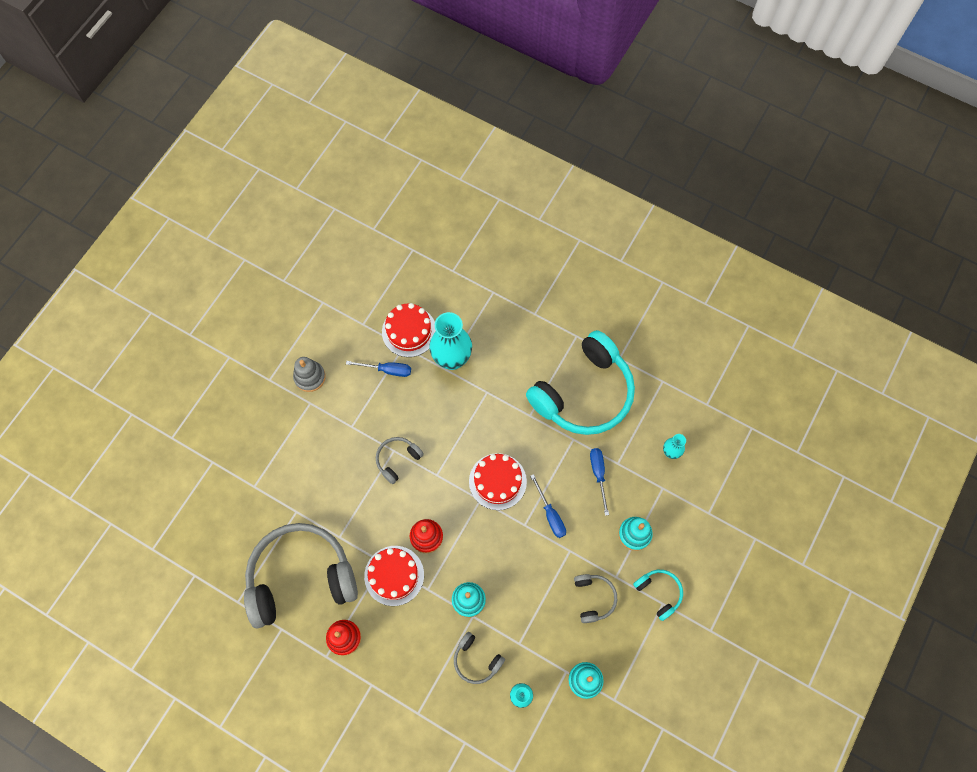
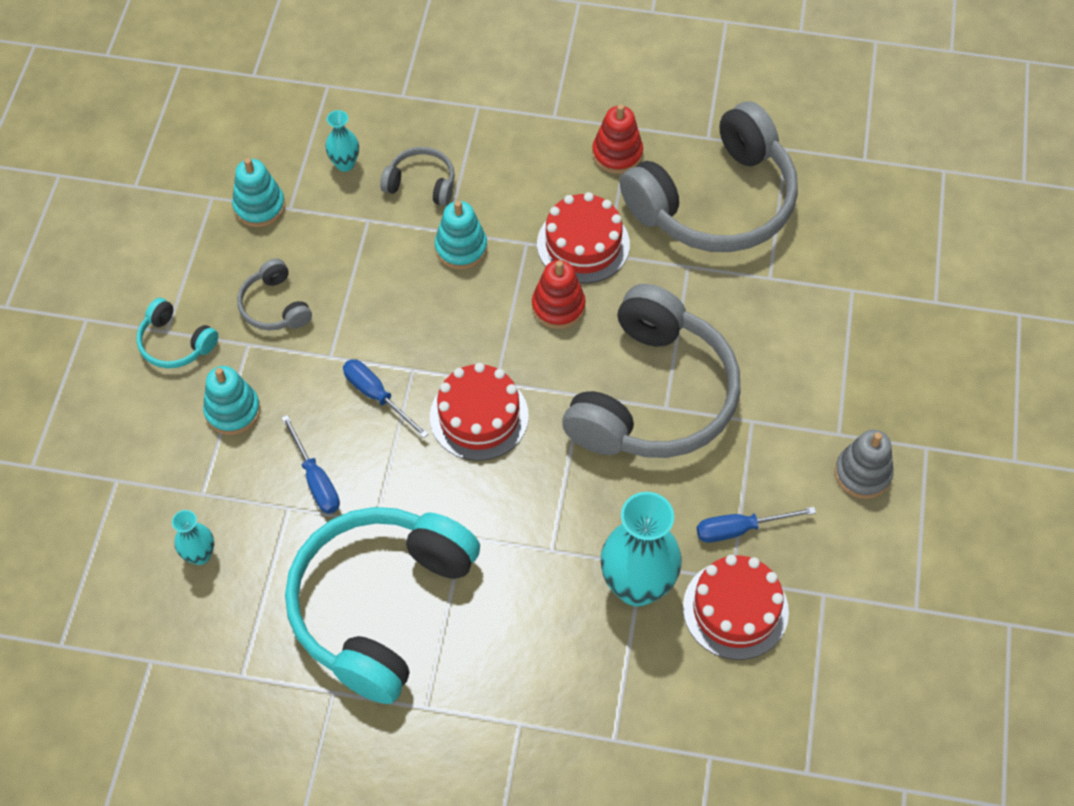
camera: 160 degrees right, 10 degrees down
grey headphones [376,437,424,484] -> grey headphones [562,284,741,458], size x2.29

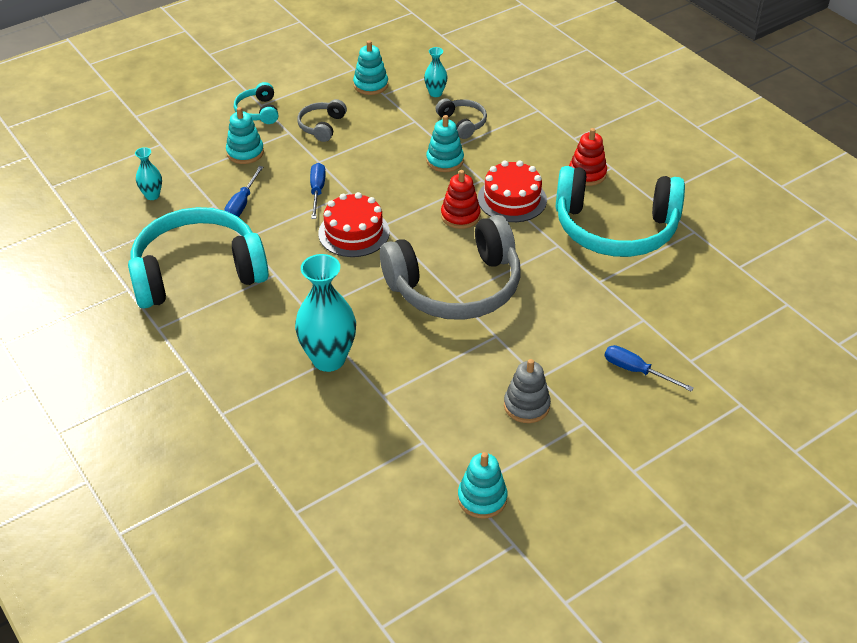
camera: 45 degrees right, 15 degrees down
grey headphones [620,101,798,252] -> turquoise headphones [556,166,685,257]
red cake [683,555,789,660] -> none
blue screwdriver [697,507,816,543] -> blue screwdriver moved to [605,345,694,392]
none -> turquoise stacking toy [458,452,507,519]

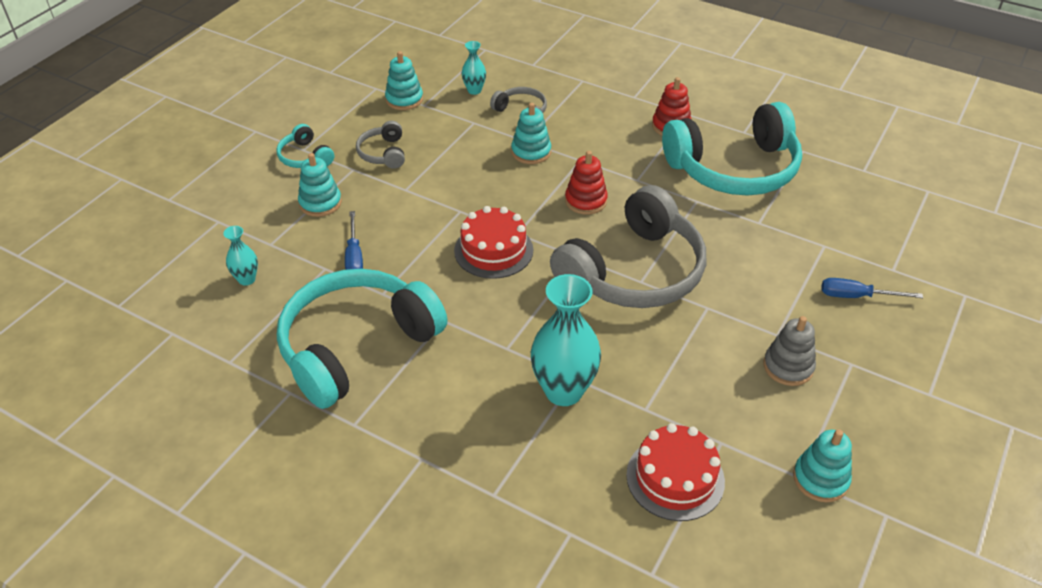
camera: 25 degrees left, 0 degrees up
blue screwdriver [310,163,326,219] -> none
red cake [478,160,547,222] -> red cake moved to [626,423,725,521]

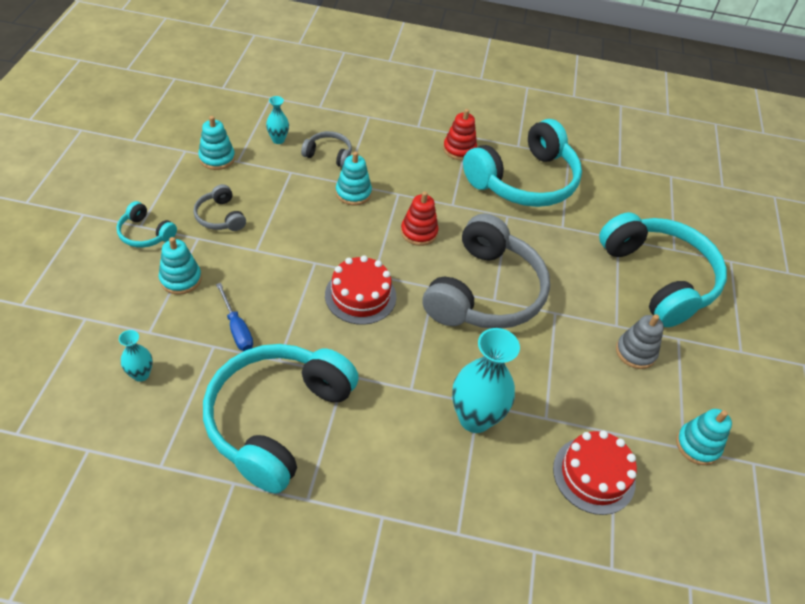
camera: 25 degrees left, 5 degrees up
blue screwdriver [821,278,923,298] -> turquoise headphones [599,212,727,327]

